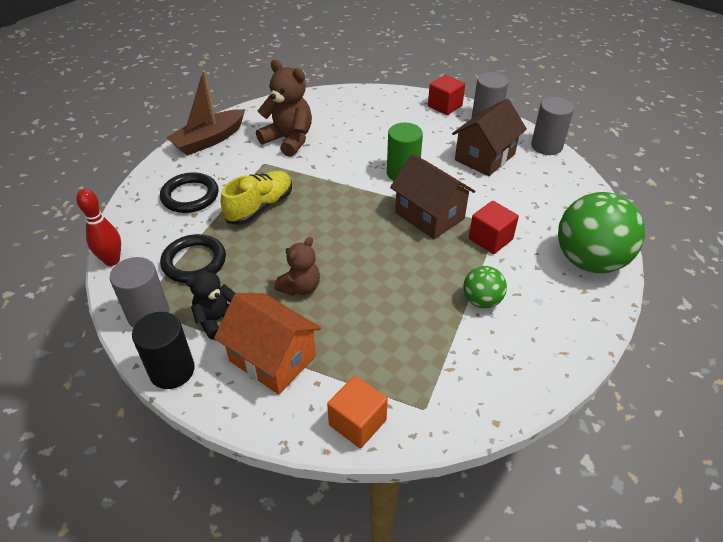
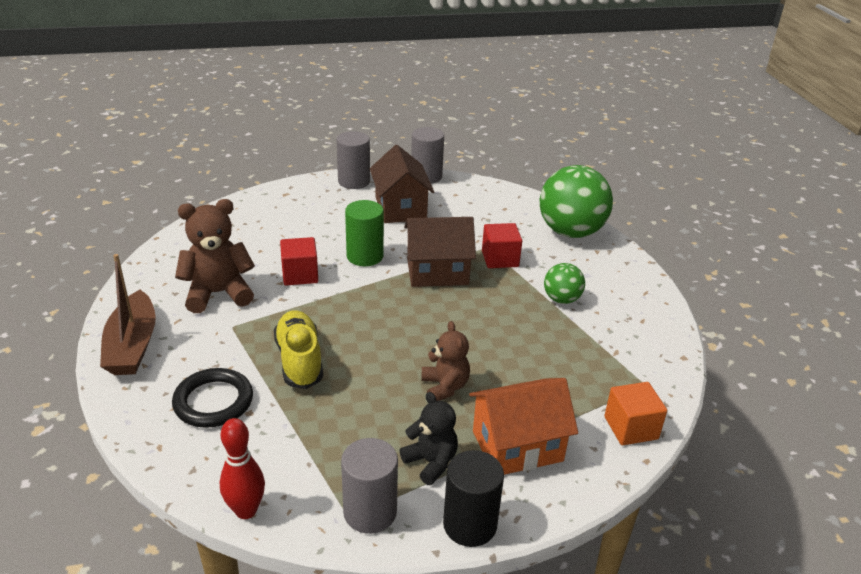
camera: 55 degrees left, 10 degrees down
black ring [160,234,226,283] -> none
black teddy bear [186,263,236,339] -> black teddy bear turned 150 degrees clockwise [400,392,458,485]
red cube [428,75,465,115] -> red cube moved to [280,237,318,286]

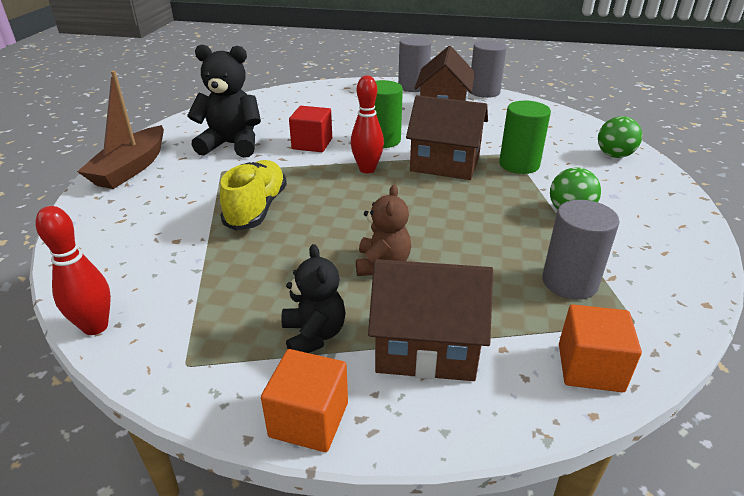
camera: 25 degrees right, 0 degrees up
black ring [172,368,253,428] -> none
brown teddy bear [175,199,255,313] -> black teddy bear [187,44,261,158]
grey cylinder [341,438,398,534] -> grey cylinder moved to [542,200,619,300]
black cylinder [443,450,504,547] -> orange cube [261,349,348,452]
orange house [469,378,578,475] -> brown house [368,259,493,381]
red cube [482,223,522,268] -> green cylinder [499,101,551,174]
green ball [540,165,613,238] -> green ball [598,116,642,158], size x0.51
none -> red bowling pin [351,75,384,174]

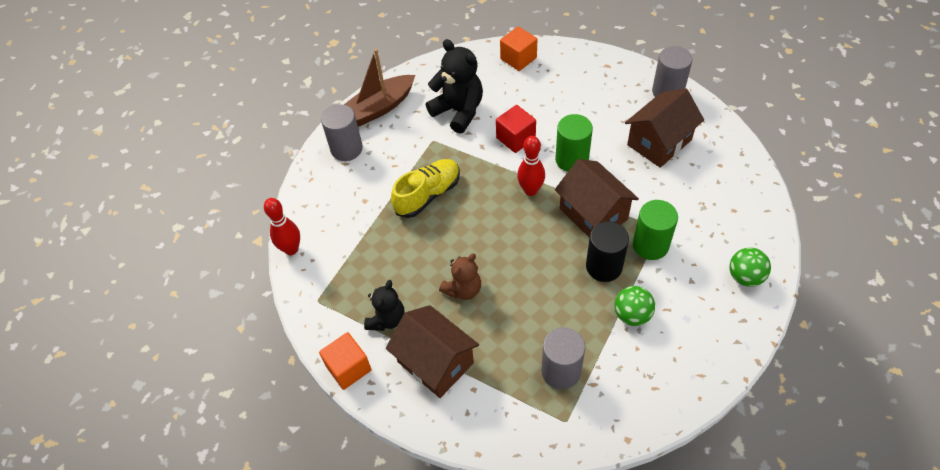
camera: 40 degrees right, 20 degrees up
grey cylinder [471,41,507,98] -> grey cylinder moved to [321,104,363,161]
orange cube [559,304,642,392] -> orange cube moved to [500,26,537,71]
none -> black cylinder [586,221,629,282]

